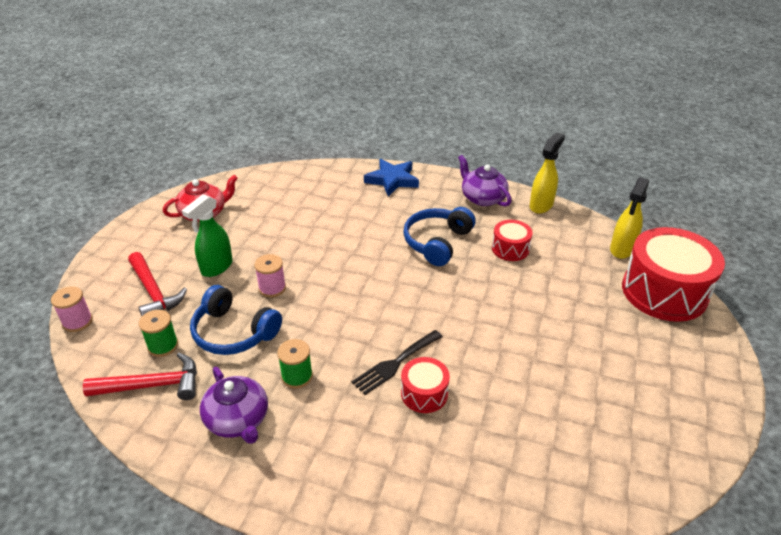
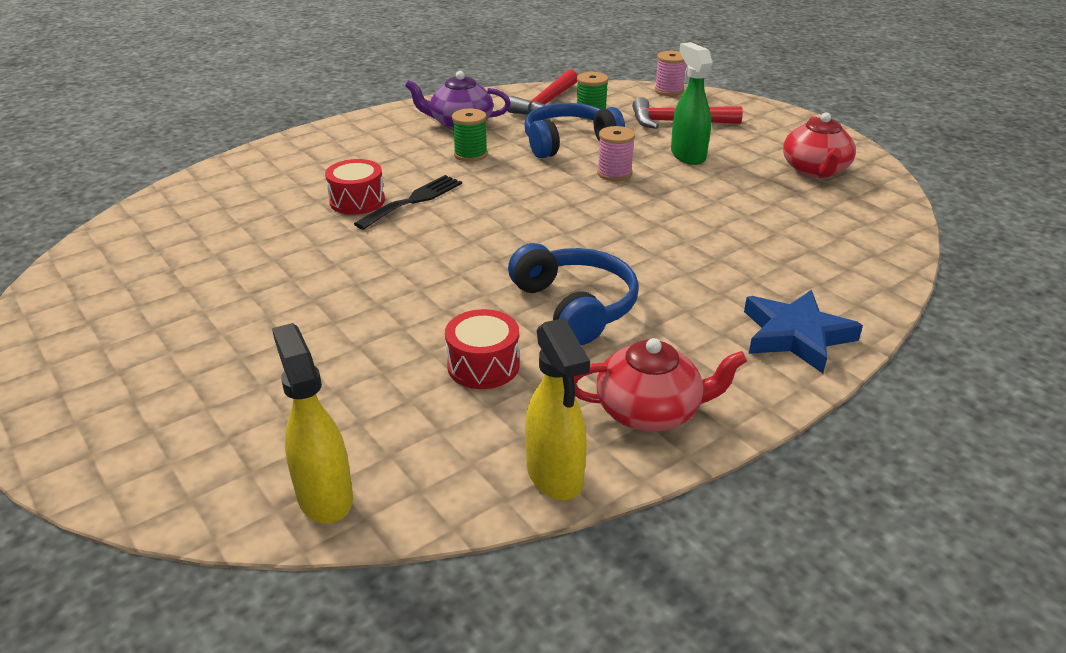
camera: 125 degrees right, 5 degrees down
black fork [352,330,443,395] -> black fork turned 45 degrees clockwise [354,175,462,230]
purple teapot [458,155,511,207] -> red teapot [574,338,747,432]
red drum [622,227,725,322] -> none

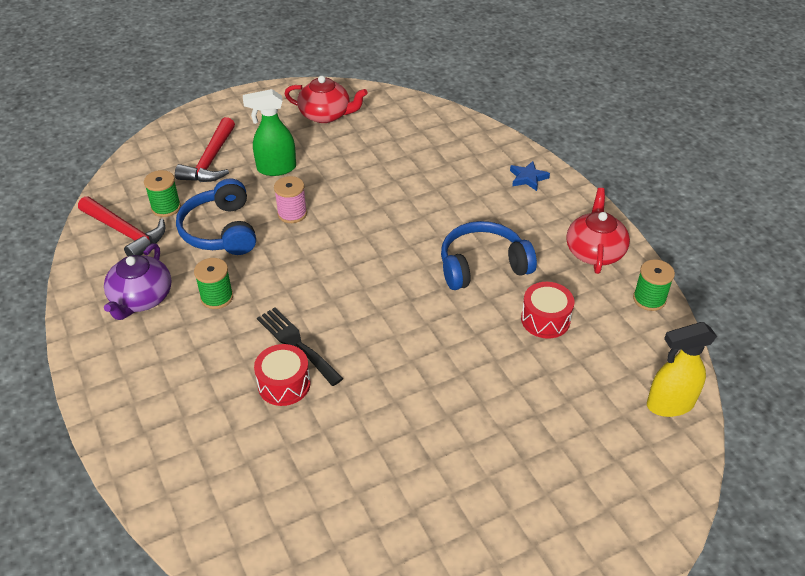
camera: 80 degrees left, 10 degrees up
yellow spray bottle [525,318,590,501] -> green spool [633,259,675,311]
pink spool [655,51,686,96] -> none
blue star [744,290,863,373] -> blue star [510,161,550,191], size x0.58

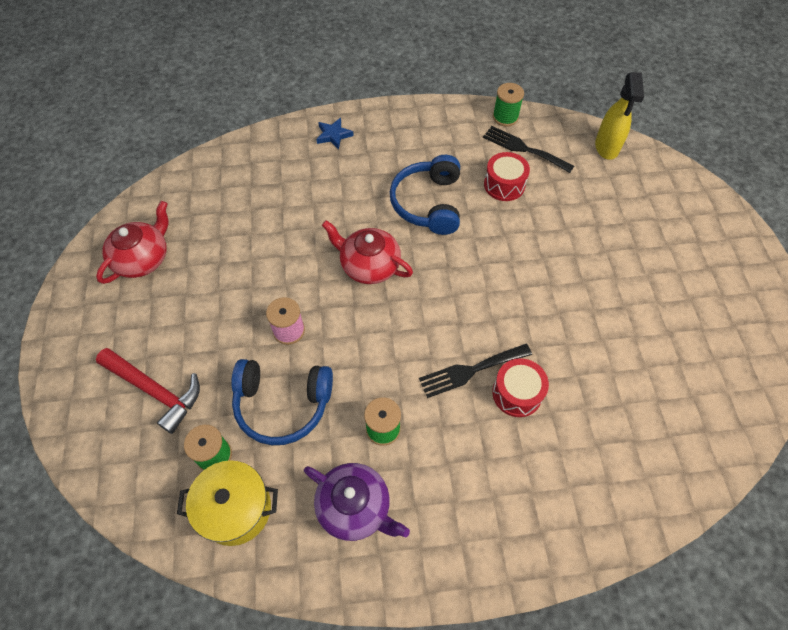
camera: 70 degrees left, 15 degrees up
red hammer [78,196,165,256] -> yellow pot [177,460,278,546]
green spray bottle [243,89,296,176] -> none
red teapot [566,188,630,274] -> red teapot moved to [322,220,413,284]
none -> black fork [483,126,574,173]

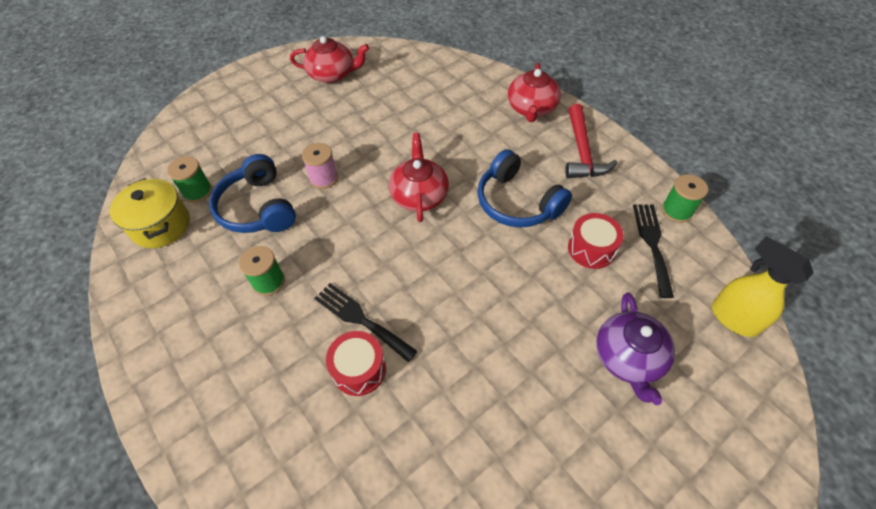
camera: 60 degrees right, 5 degrees down
red hammer [96,348,200,434] -> red hammer moved to [565,104,617,178]
purple teapot [304,463,410,541] -> purple teapot moved to [596,293,675,405]
blue star [316,118,354,150] -> red teapot [508,63,561,122]
blue headphones [390,155,460,235] -> blue headphones turned 105 degrees counterclockwise [478,149,572,228]
yellow spray bottle [595,72,644,160] -> yellow spray bottle turned 75 degrees clockwise [712,236,814,337]

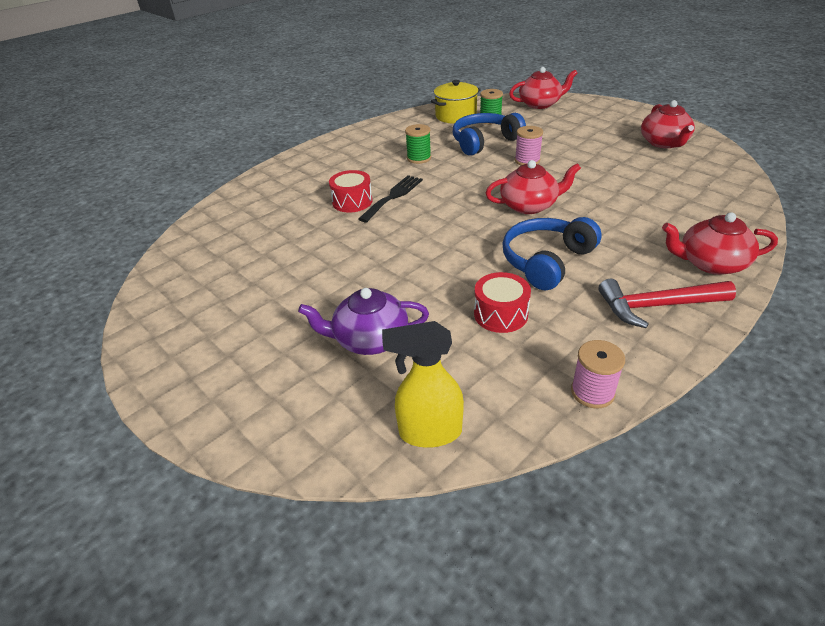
camera: 85 degrees right, 15 degrees down
black fork [633,204,674,298] -> none
green spool [662,174,708,223] -> pink spool [571,340,625,408]
yellow spray bottle [712,236,814,337] -> yellow spray bottle turned 135 degrees counterclockwise [382,321,464,448]
none -> red teapot [509,67,578,109]

